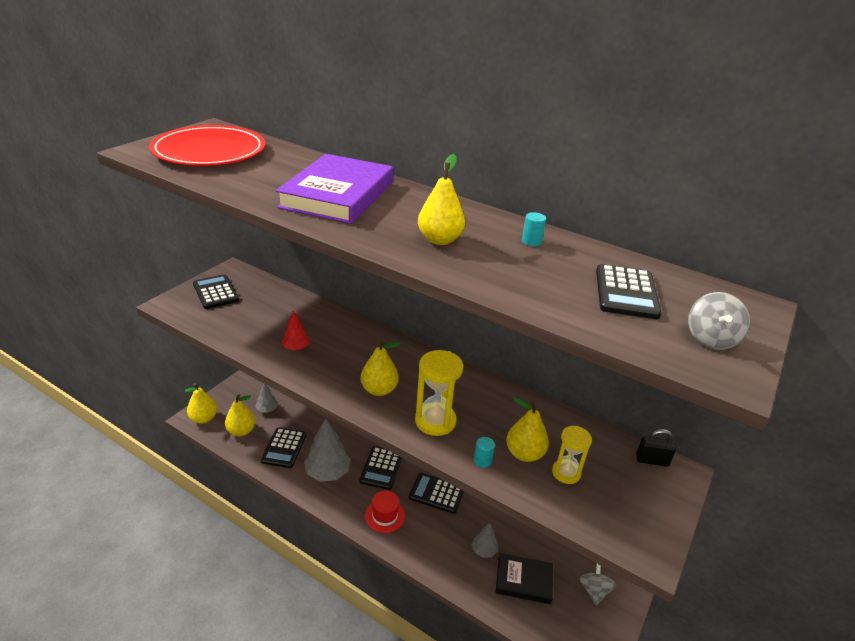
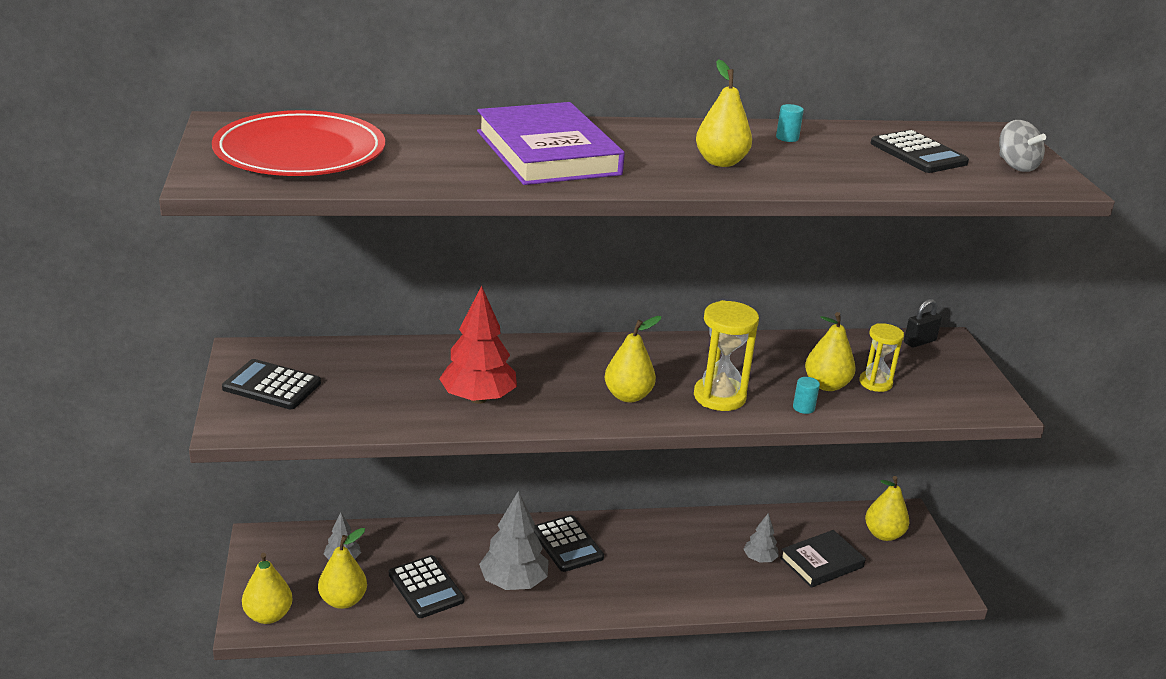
camera: 40 degrees left, 5 degrees down
red tree [281,310,310,350] -> red tree [439,285,517,404], size x1.88
red hat [365,490,405,533] -> none
black calculator [409,473,464,514] -> none
grey spinning top [579,564,616,605] -> yellow pear [865,476,909,541]

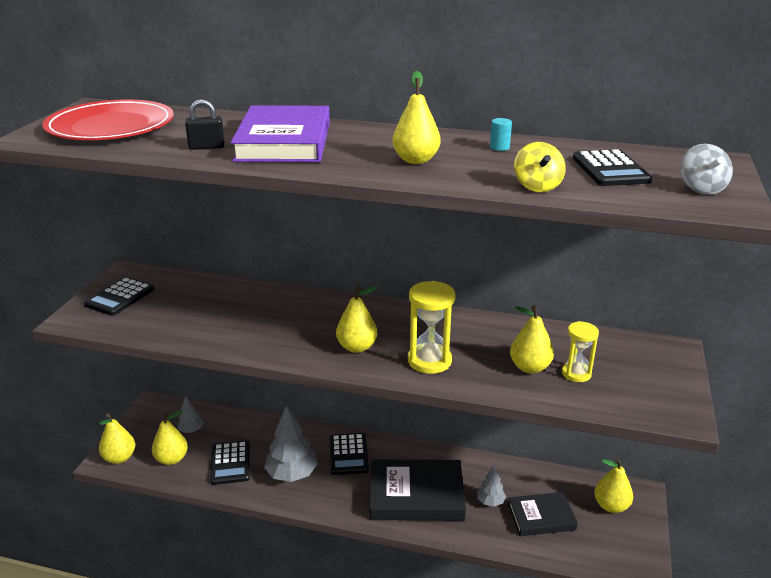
camera: 25 degrees right, 0 degrees up
black calculator [222,359,321,409] -> black calculator turned 105 degrees counterclockwise [84,277,154,316]
red tree [439,285,517,404] -> none
turquoise cylinder [793,377,820,414] -> none
black padlock [904,299,942,348] -> black padlock moved to [185,99,225,150]
none -> black book [370,459,466,521]
none -> yellow spinning top [514,142,566,192]

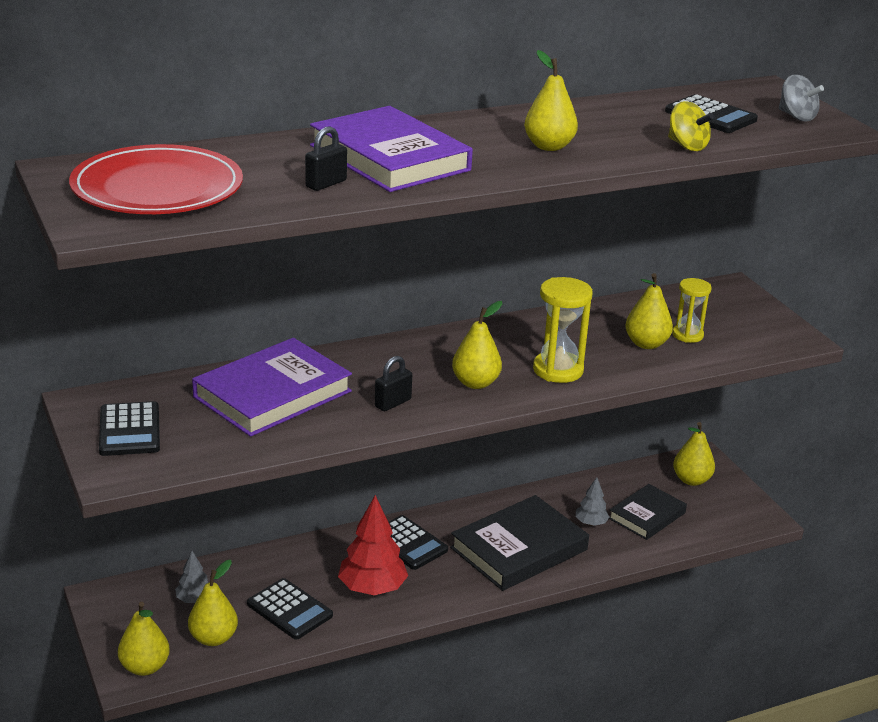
camera: 40 degrees left, 0 degrees up
grey tree [264,406,318,482] -> red tree [338,495,408,595]
turquoise cylinder [490,118,512,151] -> none
none -> purple book [192,338,352,437]
none -> black padlock [375,356,412,411]

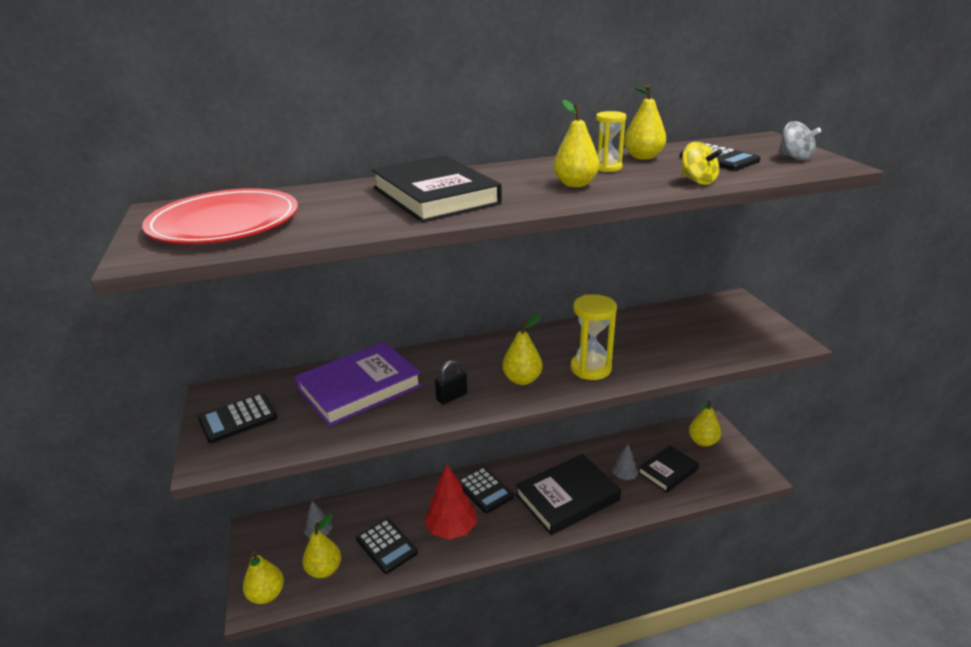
camera: 10 degrees right, 0 degrees up
black calculator [99,401,160,456] -> black calculator turned 60 degrees clockwise [198,393,277,443]
black padlock [305,126,347,191] -> none
purple book [310,106,473,192] -> black book [371,155,502,223]
yellow pear [625,273,673,349] -> yellow pear moved to [624,85,666,160]
yellow hourglass [672,278,712,343] -> yellow hourglass moved to [596,111,626,172]

